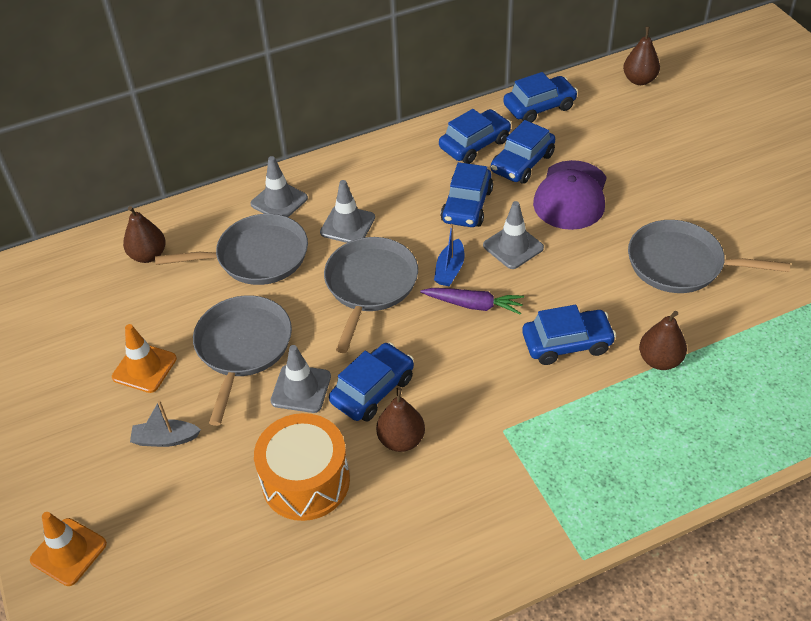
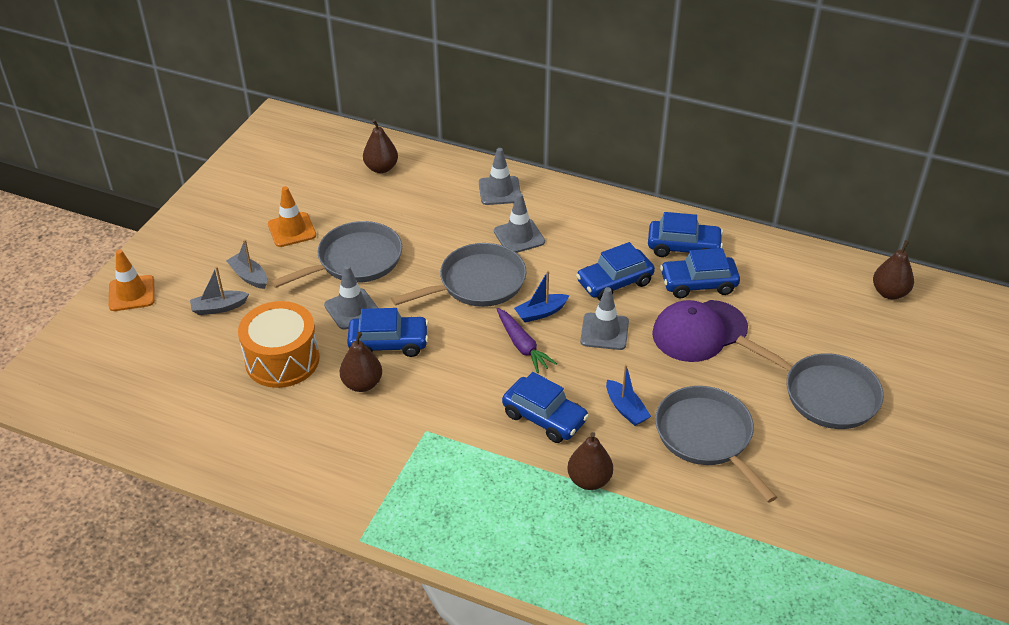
camera: 45 degrees right, 5 degrees down
grey pan [155,214,308,285] -> grey pan moved to [736,335,884,429]
blue car [503,72,578,123] -> none
none -> grey boat [190,266,249,315]
none -> blue boat [606,364,651,426]

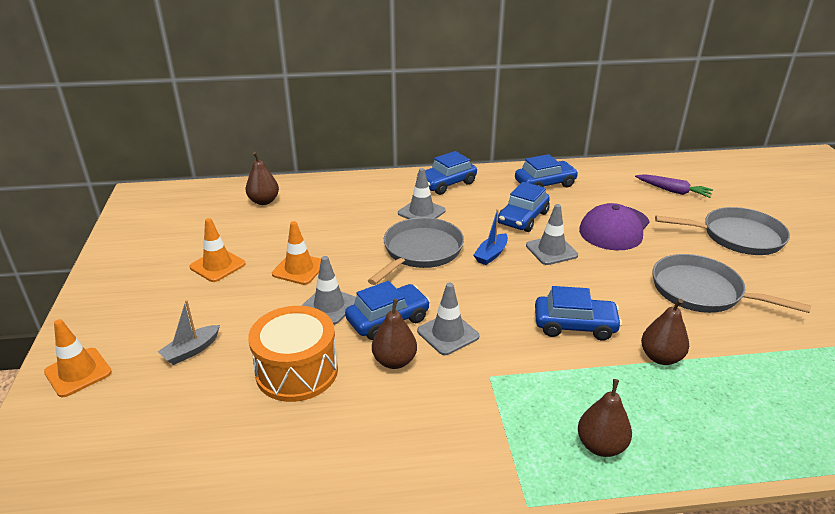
camera: 30 degrees left, 10 degrees down
grey boat [226,240,267,289] -> none
grey pan [271,221,402,288] -> orange traffic cone [272,221,321,285]
grey traffic cone [479,148,521,205] -> grey traffic cone moved to [417,283,479,355]
purple carrot [496,308,557,373] -> purple carrot moved to [635,174,713,198]
blue boat [606,364,651,426] -> none
blue car [660,248,740,298] -> blue car moved to [416,151,477,195]
brown pear [873,240,914,299] -> brown pear moved to [578,379,632,457]

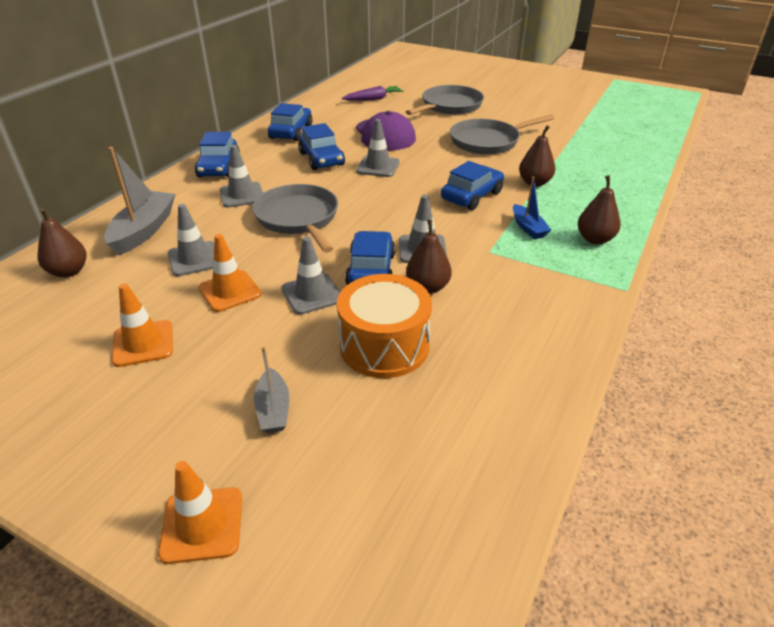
camera: 55 degrees left, 5 degrees up
blue boat [473,209,508,265] -> blue boat moved to [513,176,551,239]
none -> grey boat [104,147,175,255]
none -> grey traffic cone [168,204,214,276]

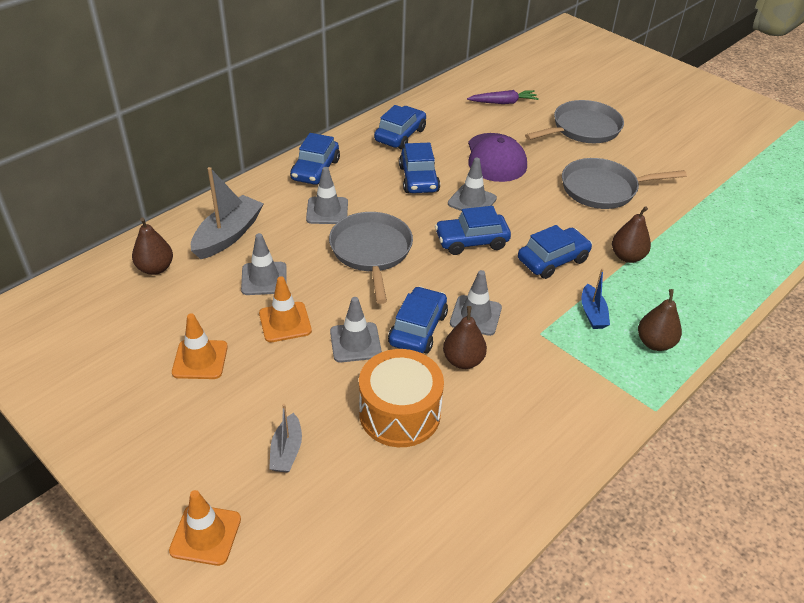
camera: 15 degrees right, 5 degrees up
none -> blue car [435,206,511,255]

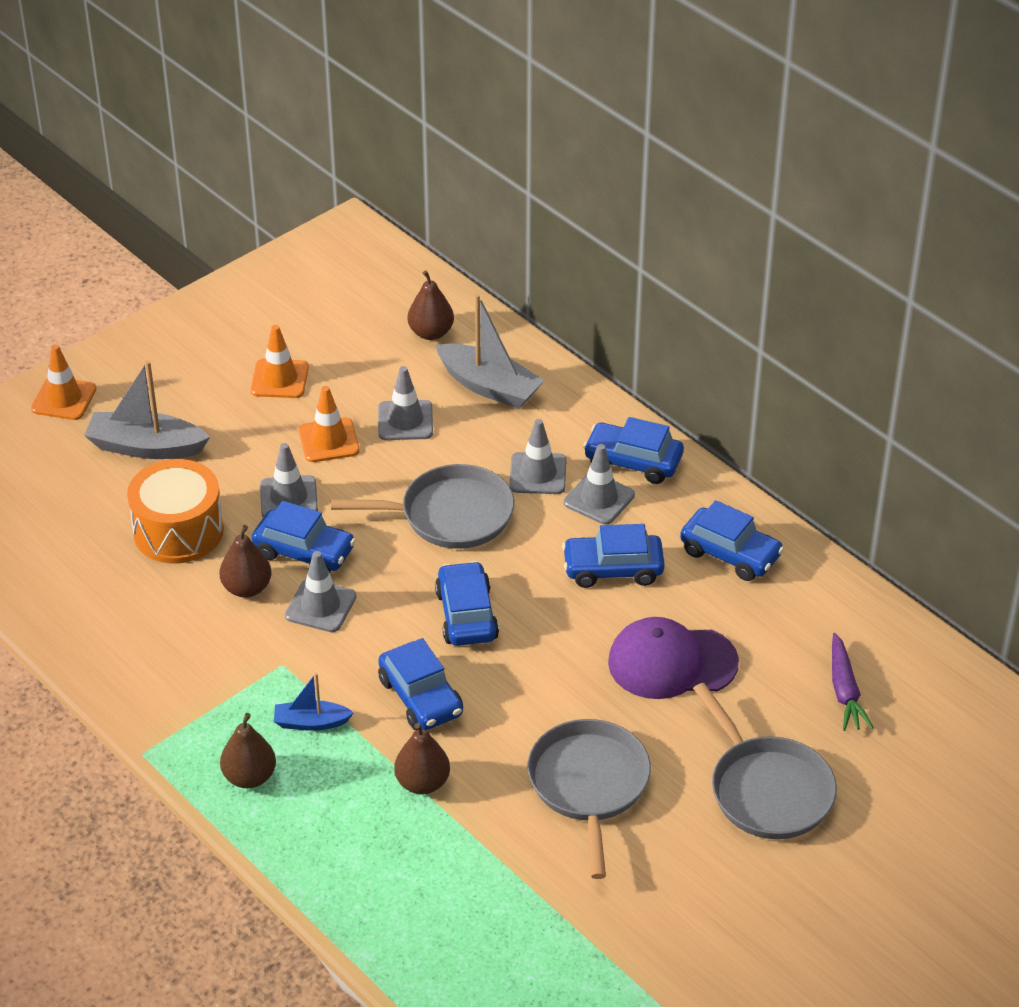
camera: 95 degrees right, 0 degrees up
grey boat [269,404,302,473] -> grey boat [84,361,210,459], size x1.74
grey traffic cone [448,158,497,211] -> grey traffic cone moved to [564,444,635,525]

